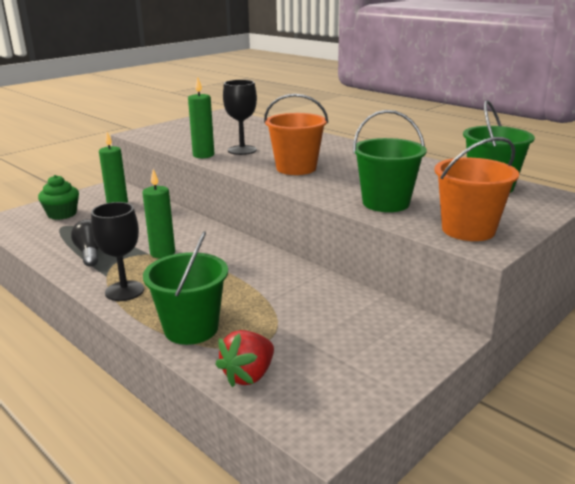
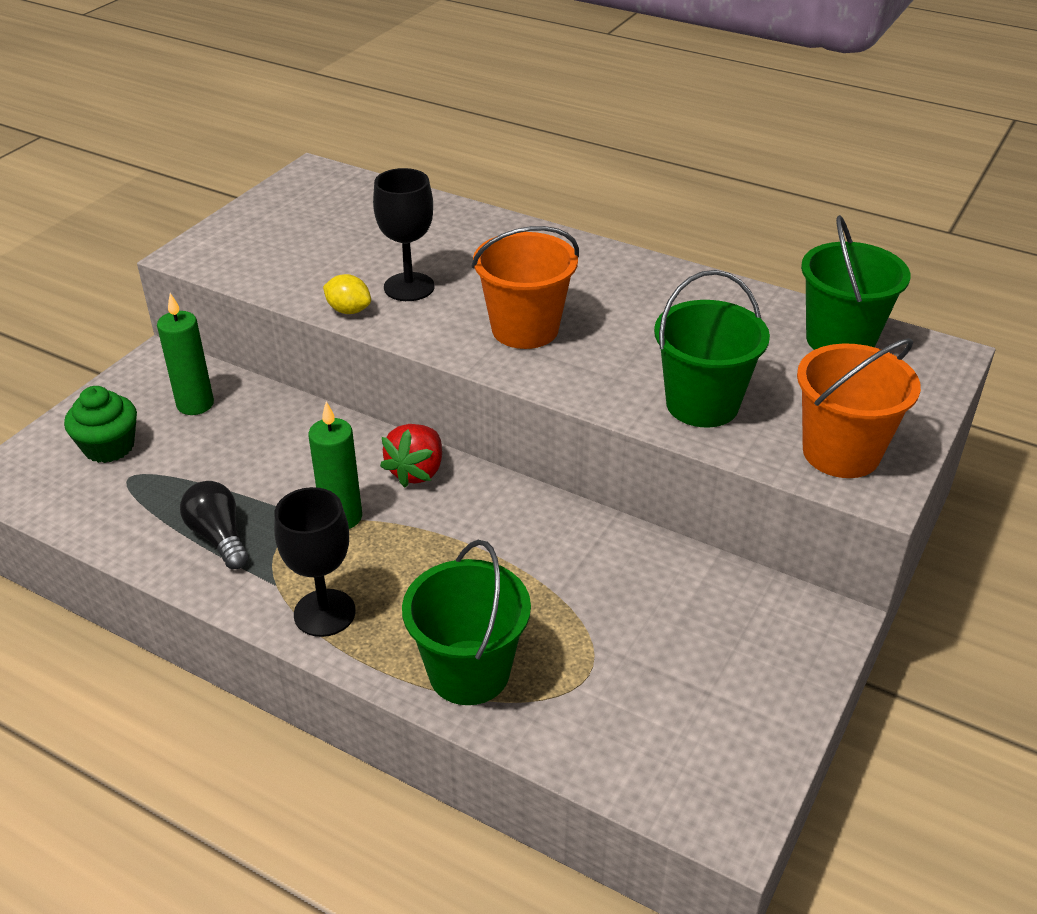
camera: 15 degrees left, 15 degrees up
green candle [188,77,214,158] -> yellow lemon [323,274,371,314]
red strawberry [215,330,274,387] -> red strawberry moved to [380,424,442,488]

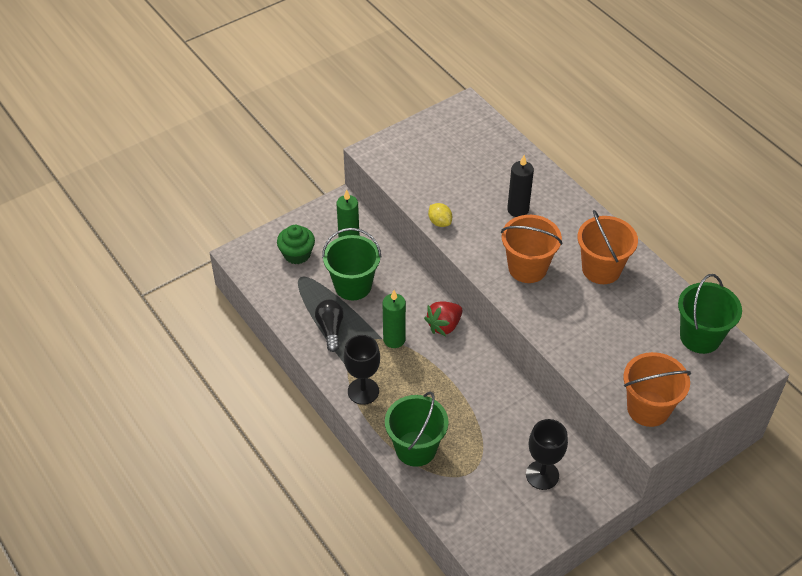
camera: 25 degrees right, 10 degrees up
black goblet [373,168,434,301] -> black goblet moved to [526,419,568,490]
green bucket [654,270,770,427] -> green bucket moved to [322,228,381,300]
none -> black candle [507,155,534,217]
none -> orange bucket [578,210,638,284]

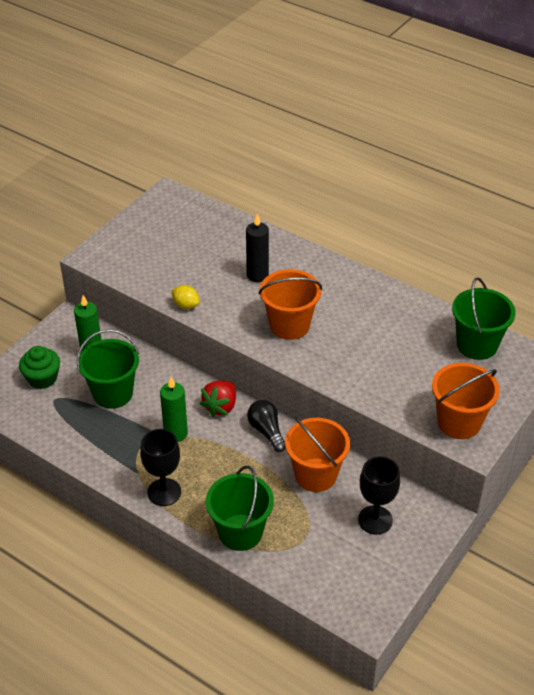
camera: 20 degrees left, 5 degrees down
black light bulb [315,300,344,352] -> black light bulb moved to [247,400,285,452]
orange bucket [578,210,638,284] -> orange bucket moved to [285,417,350,492]

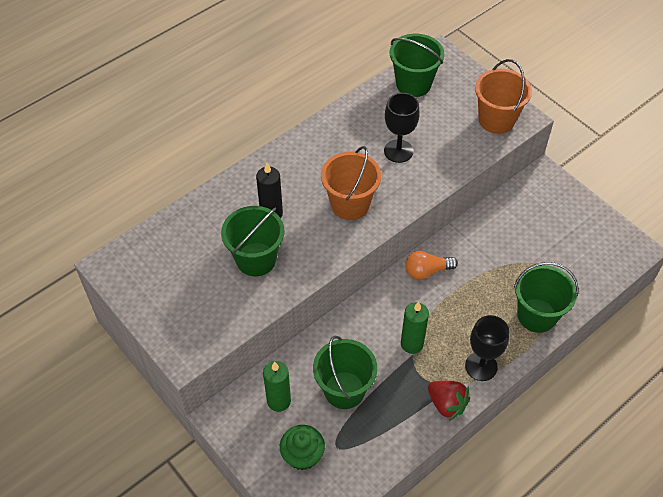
camera: 75 degrees left, 10 degrees up
yellow lemon [172,285,200,309] -> none
red strawberry [200,381,236,417] -> red strawberry moved to [428,381,470,421]
black light bulb [247,400,285,452] -> orange light bulb [405,251,458,279]
orange bucket [285,417,350,492] -> none
black goblet [358,456,400,535] -> black goblet moved to [384,93,420,163]
none -> green bucket [221,206,284,276]

